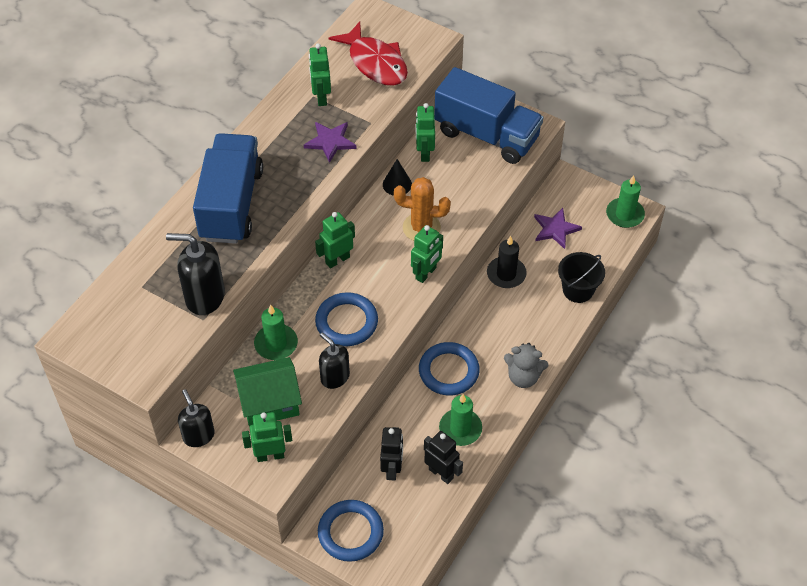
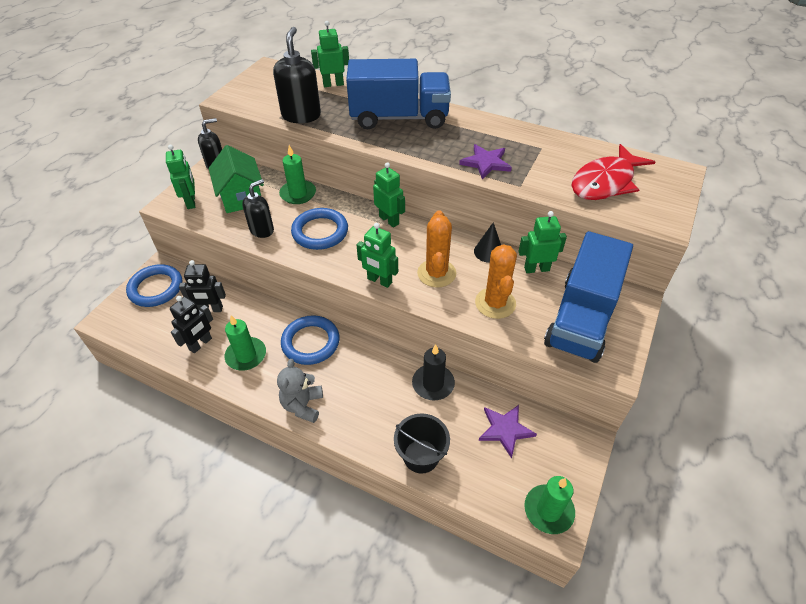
camera: 85 degrees right, 5 degrees down
green robot [309,43,331,106] -> green robot moved to [311,21,349,87]
none -> orange cactus [475,244,517,319]

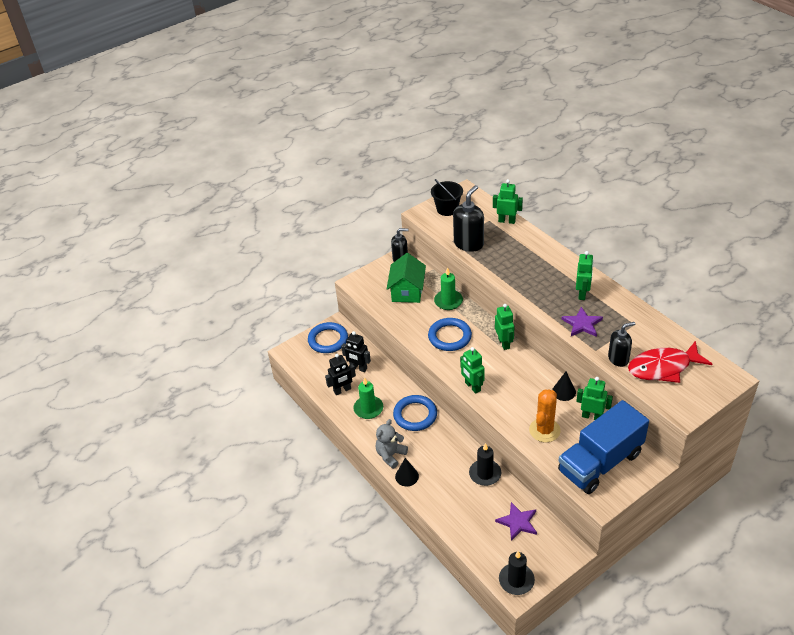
camera: 30 degrees right, 5 degrees down
green robot [166,145,195,209] -> green robot moved to [576,251,594,300]
black soap dispenser [242,179,274,238] -> black soap dispenser moved to [608,322,635,367]
blue truck [346,59,451,129] -> none
black bucket [394,413,450,474] -> black bucket moved to [431,179,463,216]
orange cactus [417,210,456,288] -> none
green candle [524,476,575,534] -> black candle [499,551,535,595]
none -> black cone [395,458,419,486]

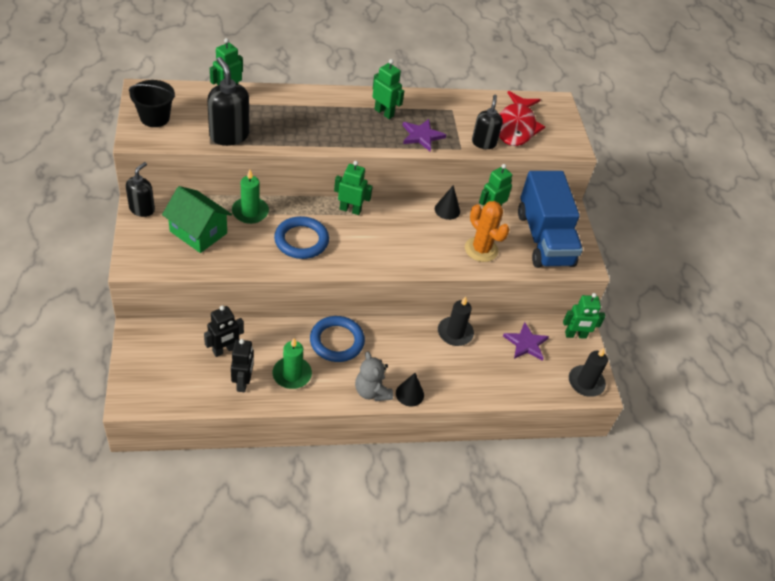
camera: 70 degrees left, 5 degrees up
blue ring [308,322,348,353] -> none
green robot [460,347,485,394] -> green robot moved to [563,293,605,339]

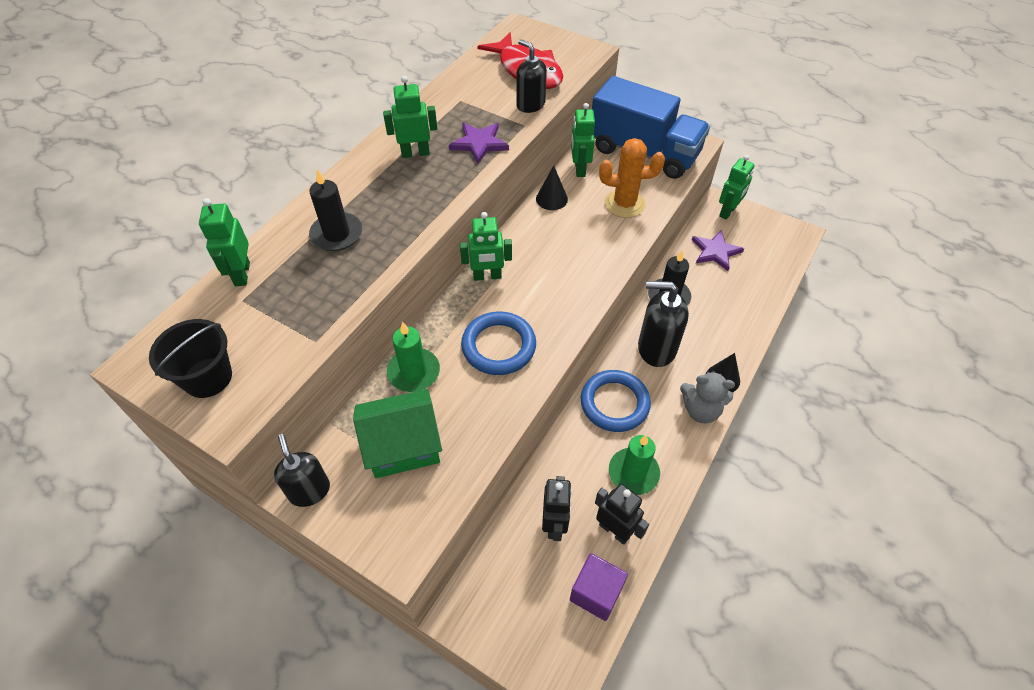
camera: 45 degrees left, 5 degrees up
black soap dispenser [207,57,249,146] -> black soap dispenser moved to [638,281,689,367]
green robot [334,161,373,215] -> green robot turned 150 degrees counterclockwise [460,212,512,281]
black candle [569,348,608,397] -> black candle moved to [309,169,362,251]
none -> purple cube [570,553,628,621]

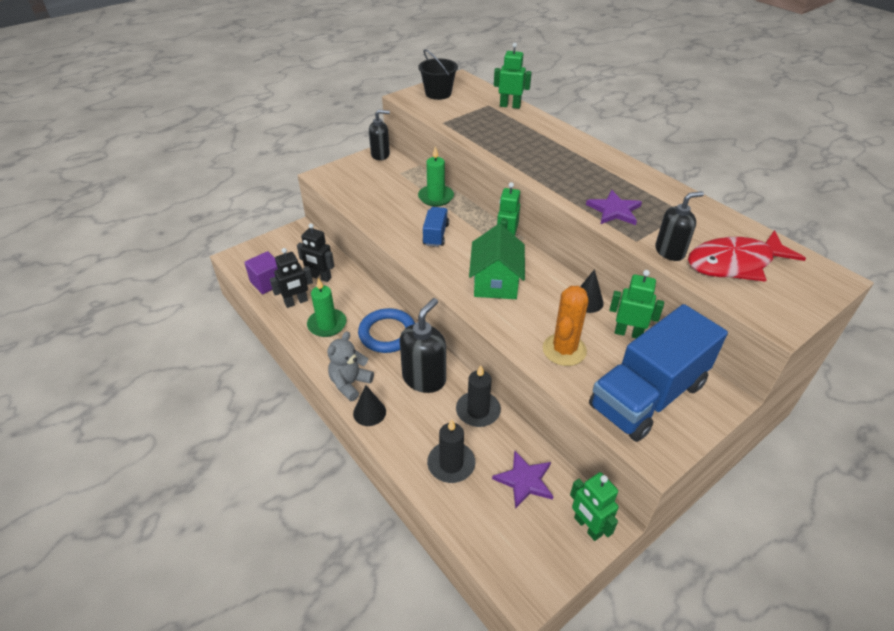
camera: 110 degrees right, 10 degrees down
black candle [309,169,362,251] -> black candle moved to [427,419,475,483]
green house [353,389,442,478] -> green house moved to [469,224,525,299]
green robot [383,76,437,158] -> none
blue ring [461,311,536,375] -> blue truck [422,207,449,247]

